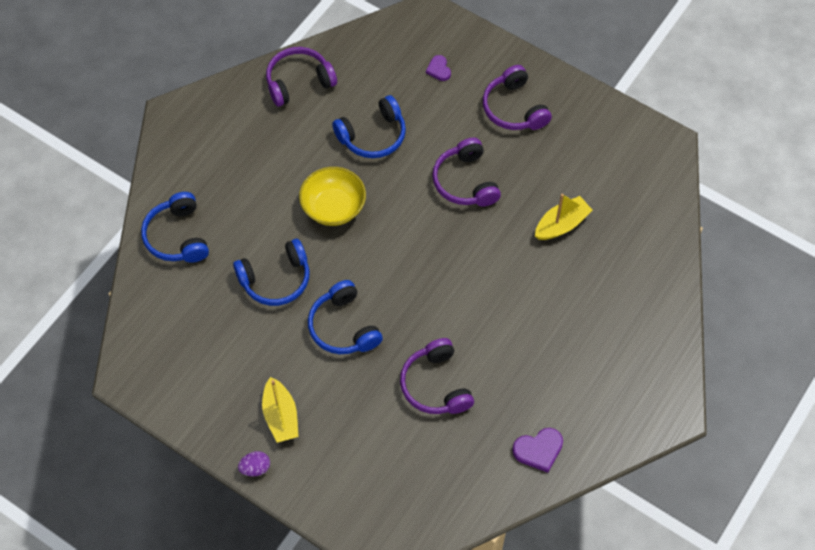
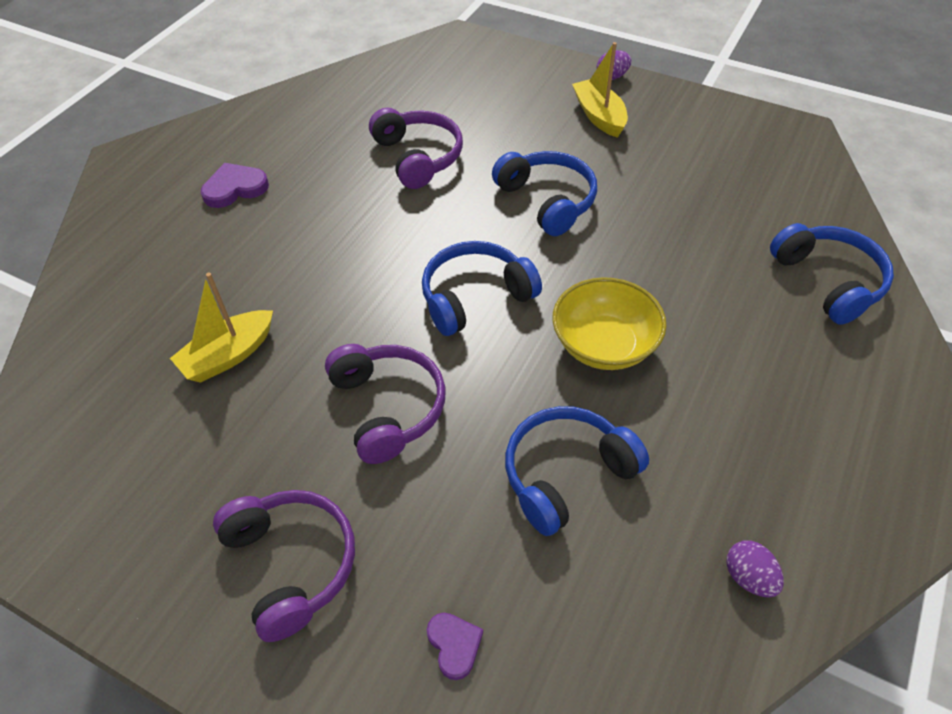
camera: 175 degrees right, 10 degrees down
blue headphones [233,239,309,306] -> blue headphones moved to [422,241,542,336]
purple headphones [266,47,337,106] -> purple egg [727,540,784,598]
purple heart [512,428,563,473] -> purple heart moved to [201,163,269,208]

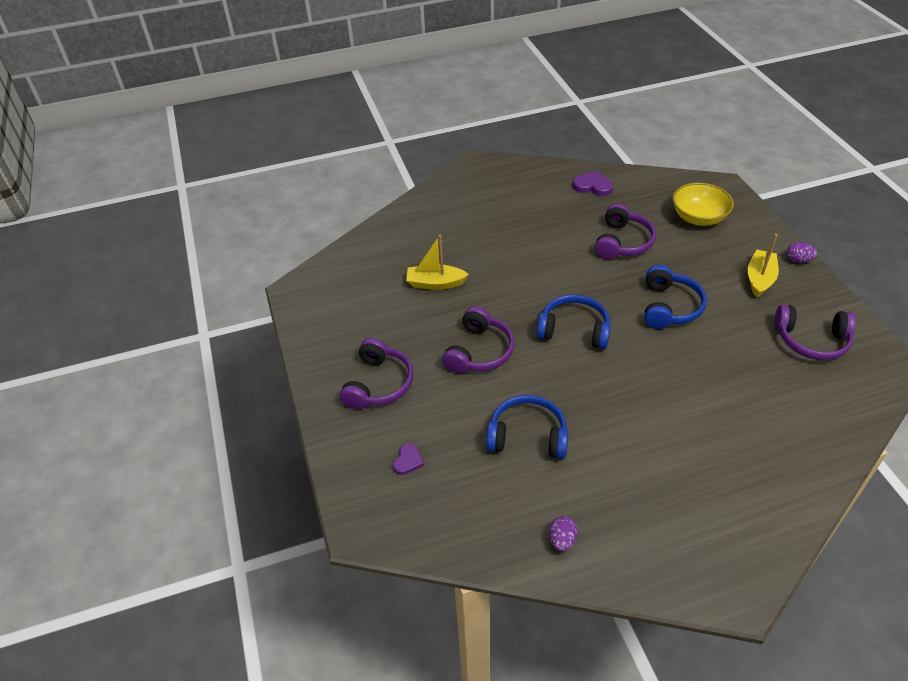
camera: 45 degrees right, 5 degrees down
purple heart [201,163,269,208] -> purple heart moved to [573,171,613,196]
yellow bowl [552,277,667,370] -> yellow bowl moved to [673,183,734,226]
blue headphones [770,223,894,325] -> none
none -> purple headphones [774,304,856,360]

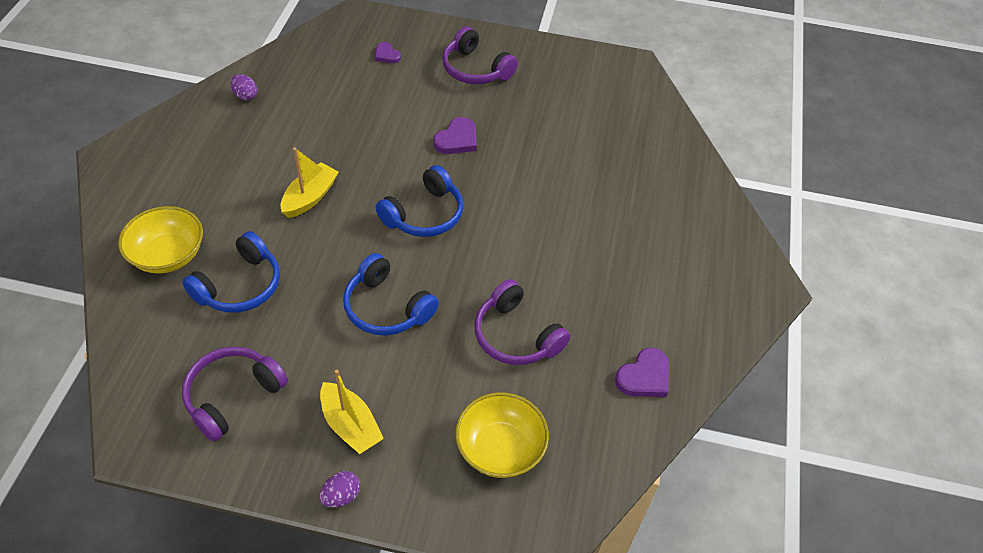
camera: 115 degrees right, 5 degrees up
yellow boat [406,235,469,290] -> yellow boat moved to [280,148,339,218]
purple headphones [442,306,515,373] -> purple heart [433,117,477,154]
blue headphones [486,395,568,459] -> blue headphones moved to [182,231,280,313]
none -> yellow bowl [118,206,203,274]

